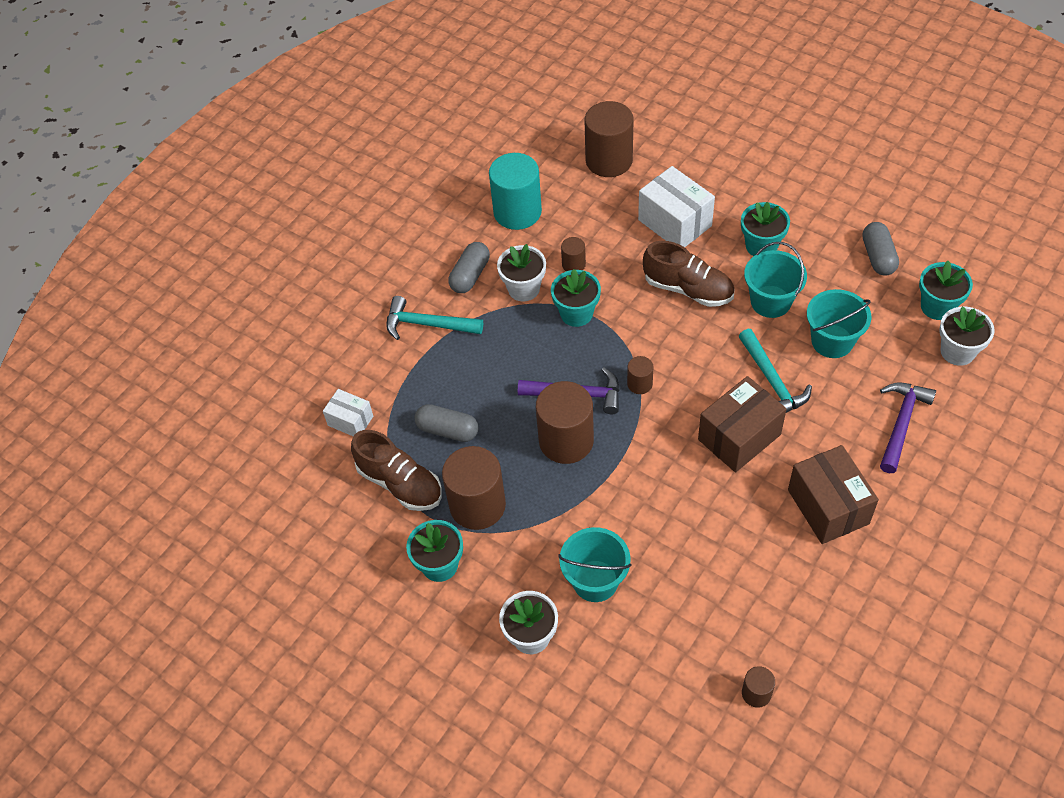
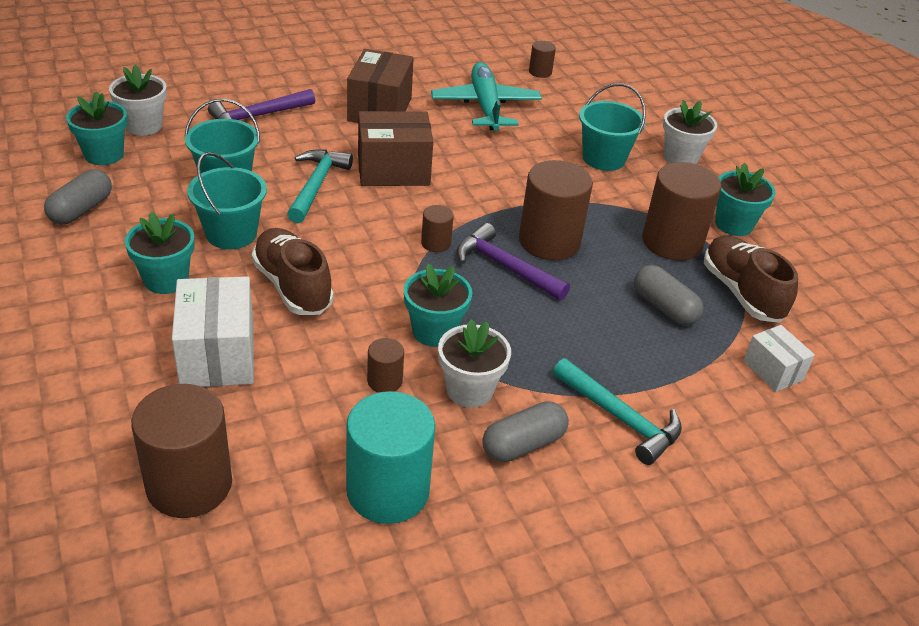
camera: 155 degrees left, 15 degrees down
none -> turquoise plane [431,62,542,131]

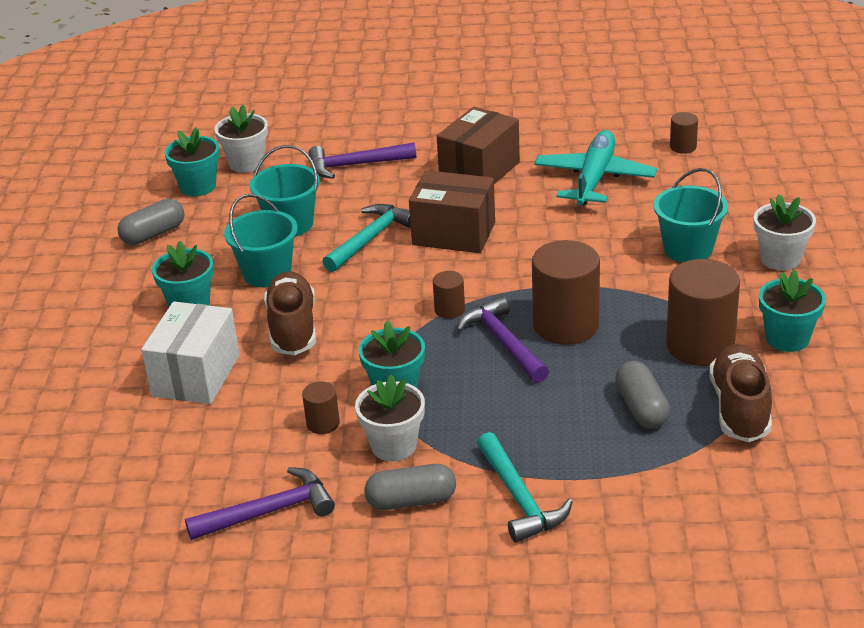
camera: 30 degrees right, 5 degrees down
brown cylinder [131,384,232,518] -> none
turquoise cylinder [346,391,435,524] -> purple hammer [185,467,335,540]
white box [743,325,815,392] -> none

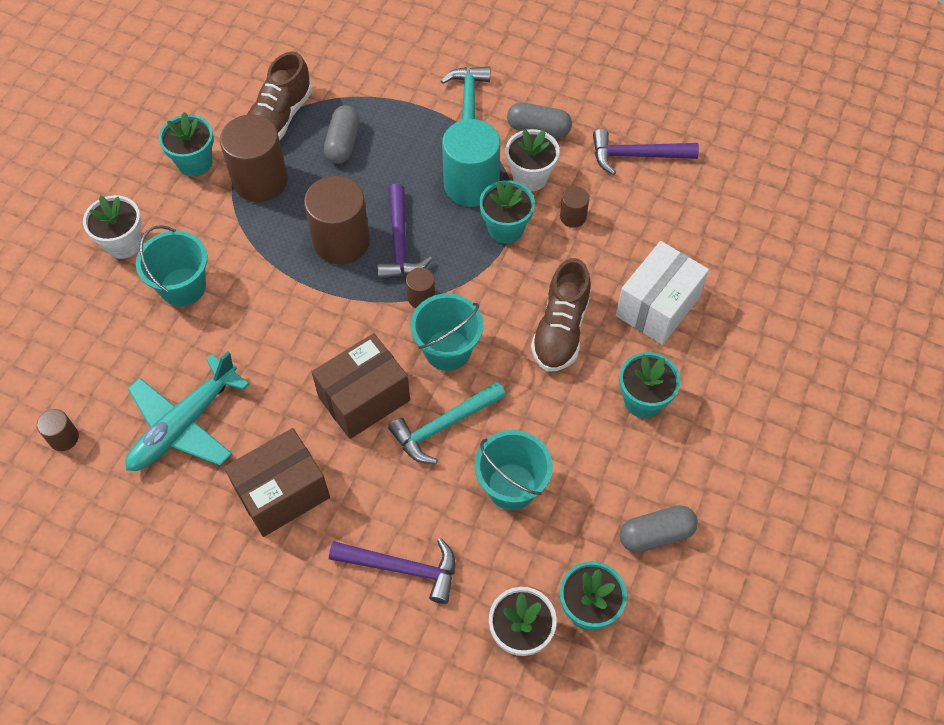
camera: 160 degrees left, 25 degrees up
turquoise bucket [224,194,298,287] -> turquoise bucket moved to [410,293,483,371]
brown box [409,170,495,253] -> brown box turned 75 degrees counterclockwise [312,333,410,439]
none -> turquoise cylinder [442,119,500,207]

